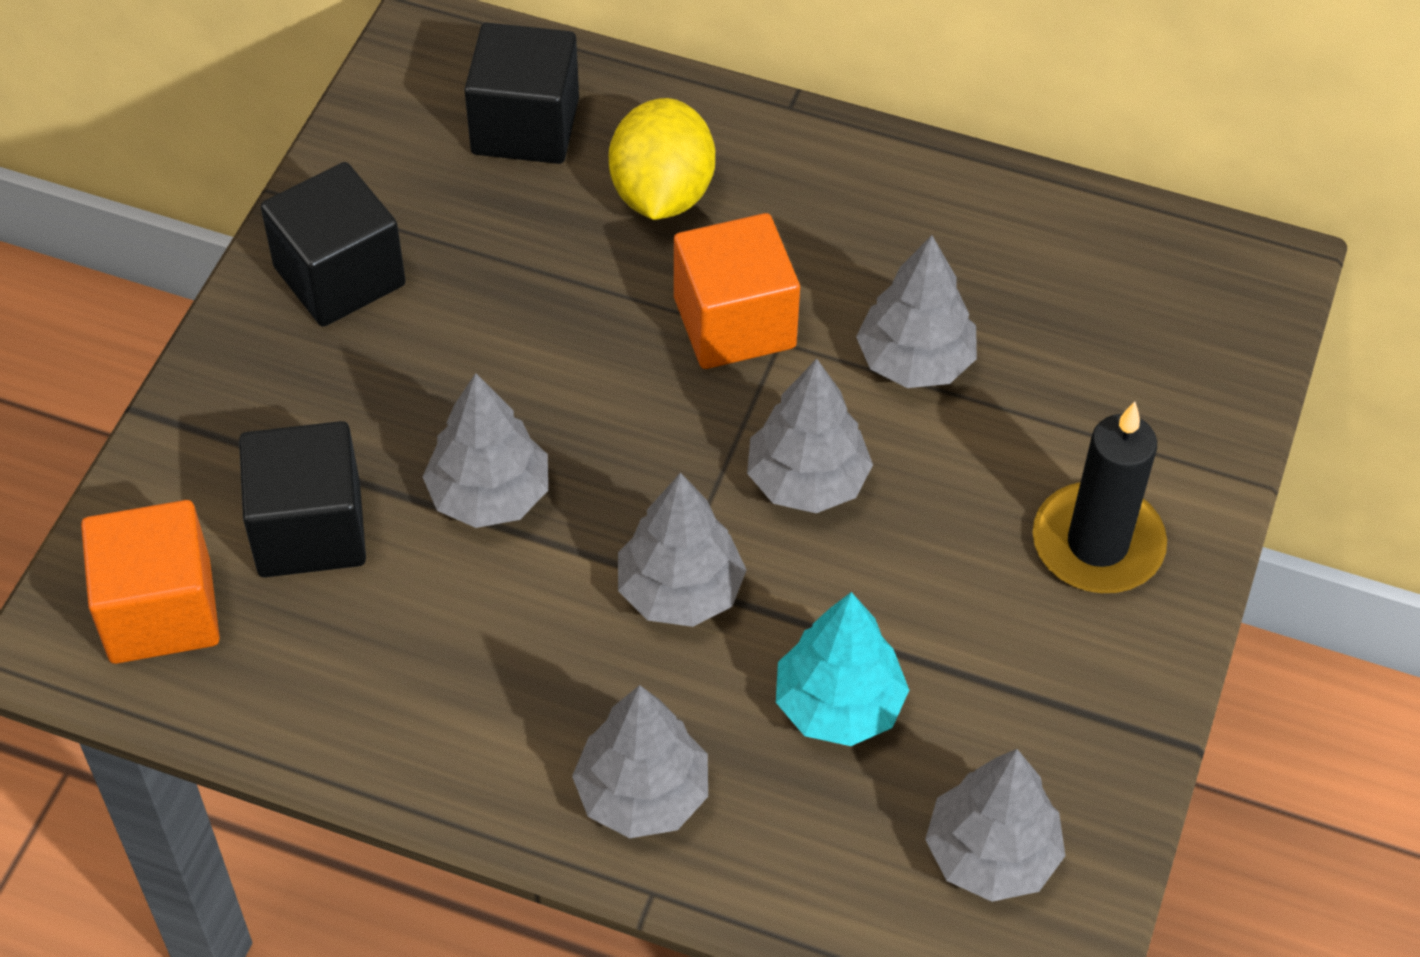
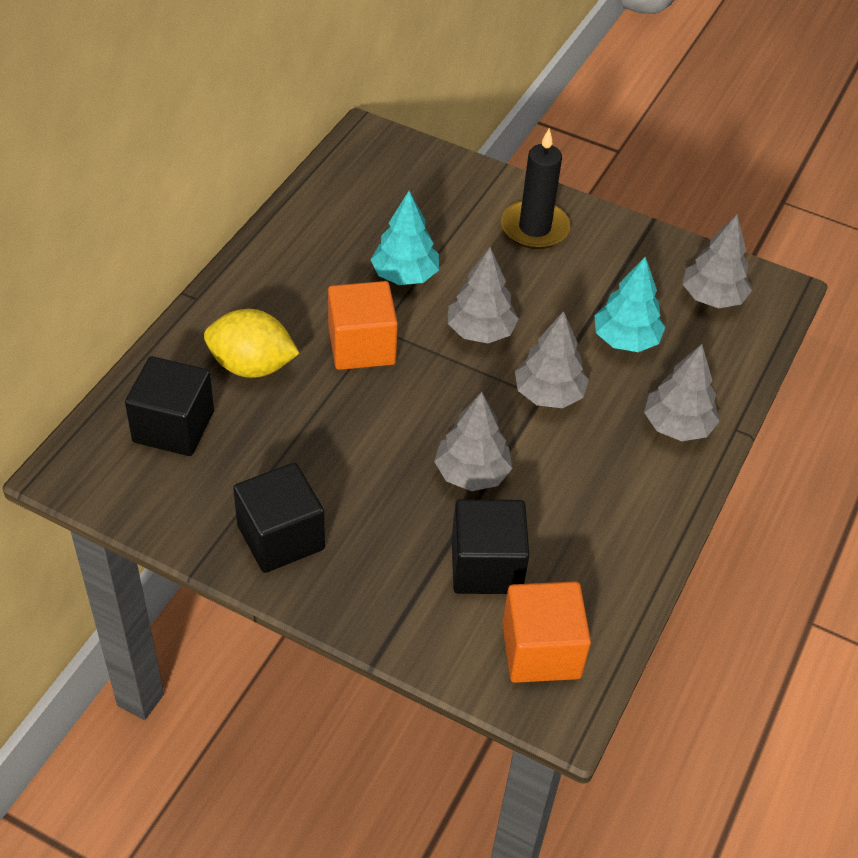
camera: 85 degrees left, 5 degrees down
grey tree [856,235,977,388] -> turquoise tree [371,191,439,285]

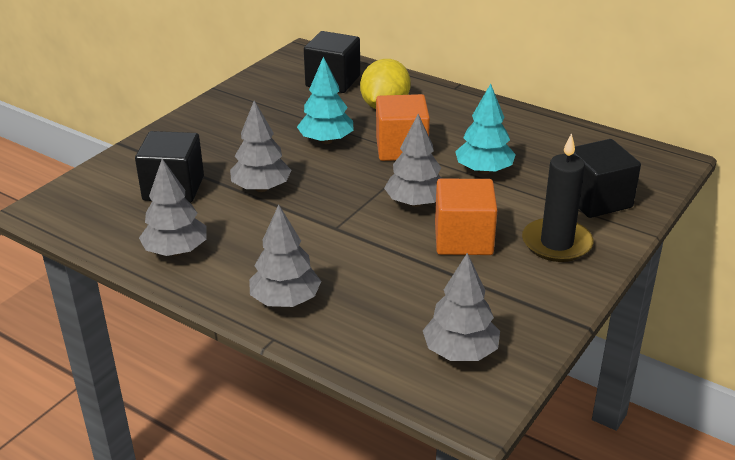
camera: 100 degrees right, 15 degrees down
black cube [233,463,325,573] -> black cube moved to [572,139,641,218]
orange cube [502,581,591,683] -> orange cube moved to [435,178,498,255]
grey tree [515,311,589,408] -> grey tree moved to [139,159,207,256]
turquoise tree [594,257,665,352] -> turquoise tree moved to [297,57,354,144]

